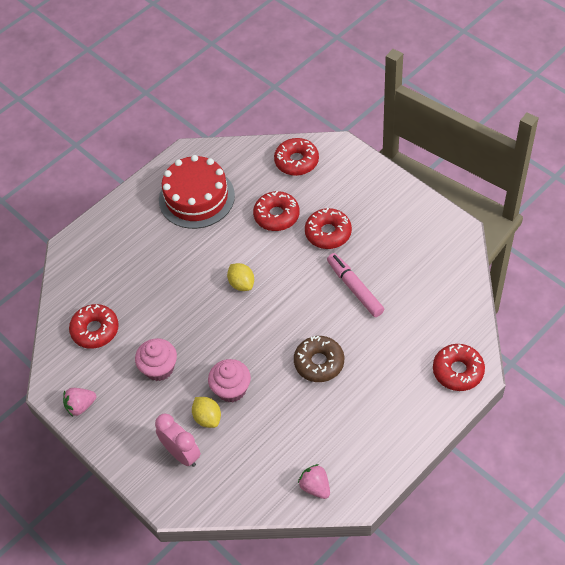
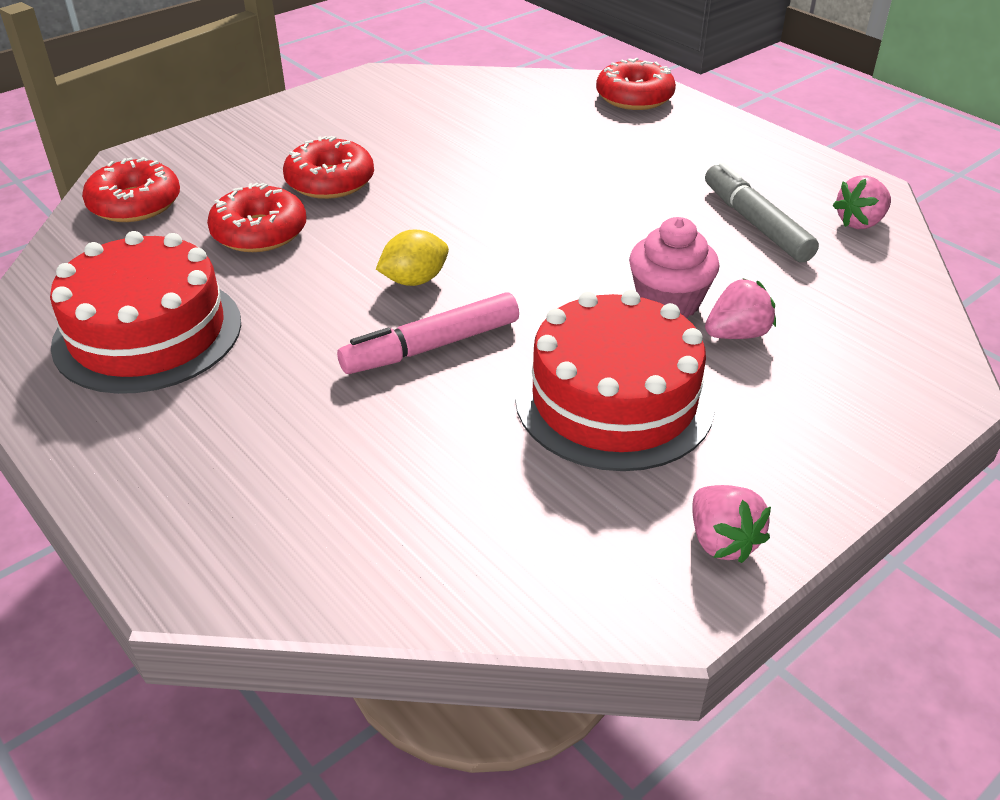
camera: 90 degrees left, 15 degrees down
red donut [69,304,119,349] -> none
pink cupcake [135,338,177,381] -> red cake [515,290,715,471]
pink clock [155,413,201,467] -> none
yellow lemon [192,397,221,428] -> pink strawberry [705,279,776,339]
brown donut [294,336,344,382] -> none
pink marker [327,253,384,317] -> pink marker moved to [337,292,519,374]
none -> grey marker [705,163,819,263]

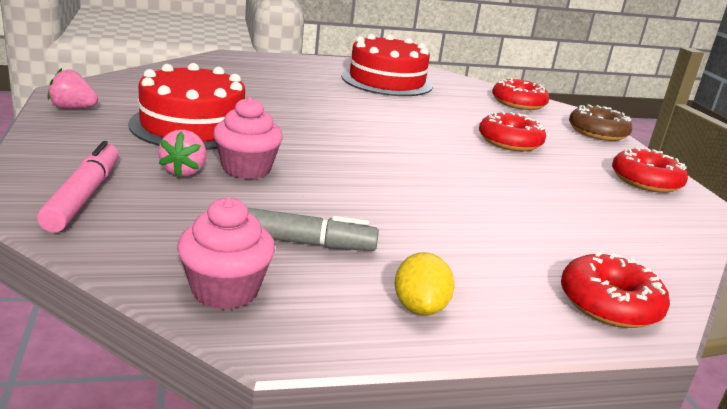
camera: 115 degrees right, 15 degrees down
red donut [207,183,306,252] -> red donut moved to [612,147,688,193]
pink marker [337,292,519,374] -> pink marker moved to [37,141,119,233]
yellow lemon [376,229,449,286] -> yellow lemon moved to [394,252,455,316]
pink strawberry [833,175,891,229] -> pink cupcake [177,197,275,310]
none -> brown donut [569,104,632,141]

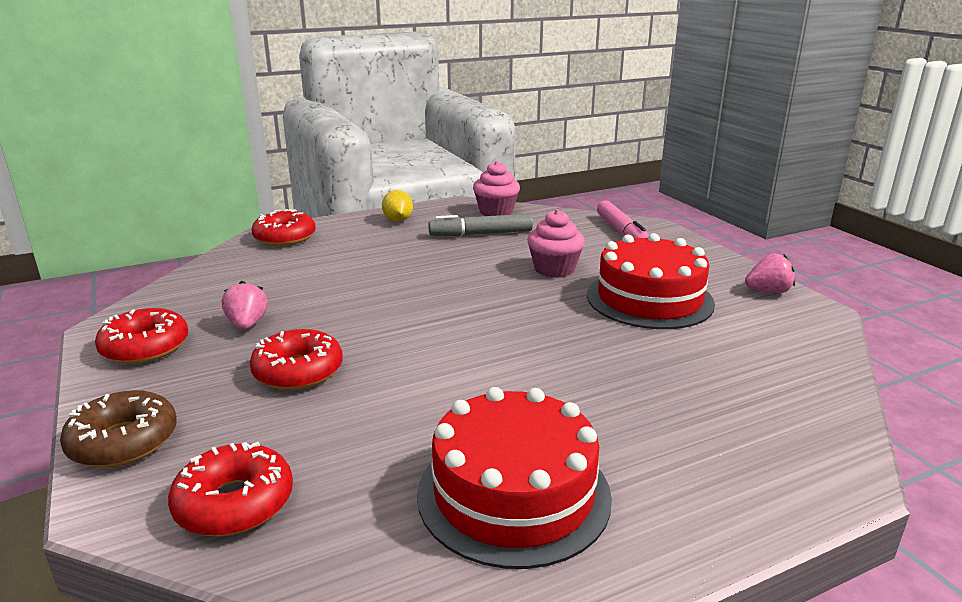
camera: 170 degrees right, 0 degrees up
pink strawberry [158,130,206,177] -> pink strawberry moved to [222,281,268,330]

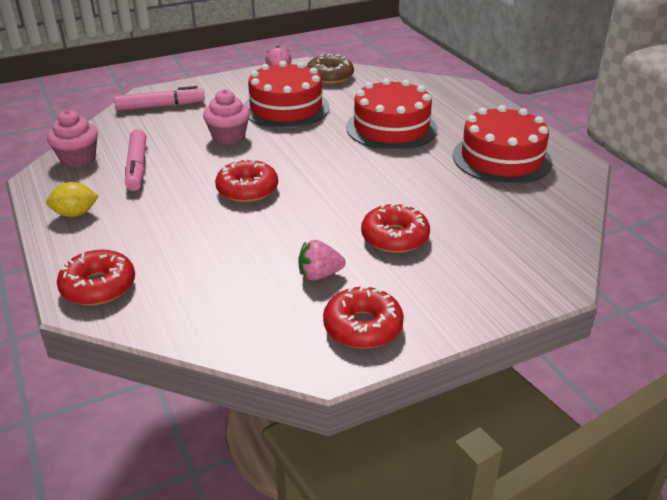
camera: 90 degrees left, 10 degrees up
brown donut [60,390,177,468] -> brown donut moved to [307,54,354,84]
red donut [168,442,293,536] -> red donut moved to [215,158,278,202]
grey marker [428,214,533,236] -> pink marker [125,129,146,191]
none -> red cake [346,78,437,150]

